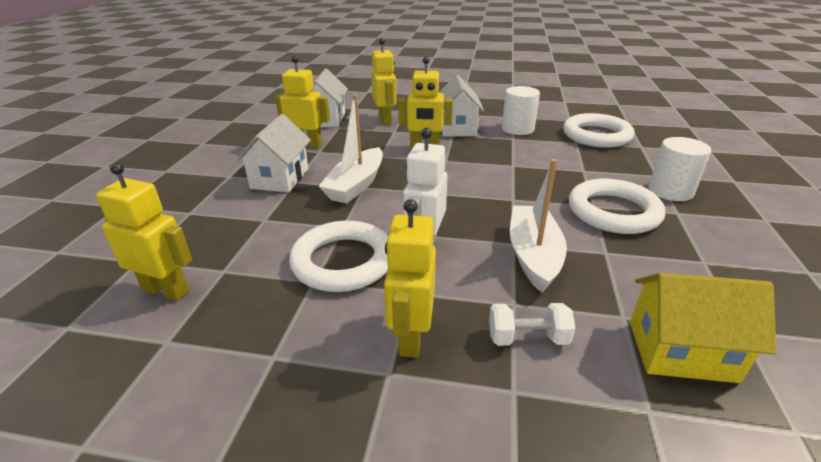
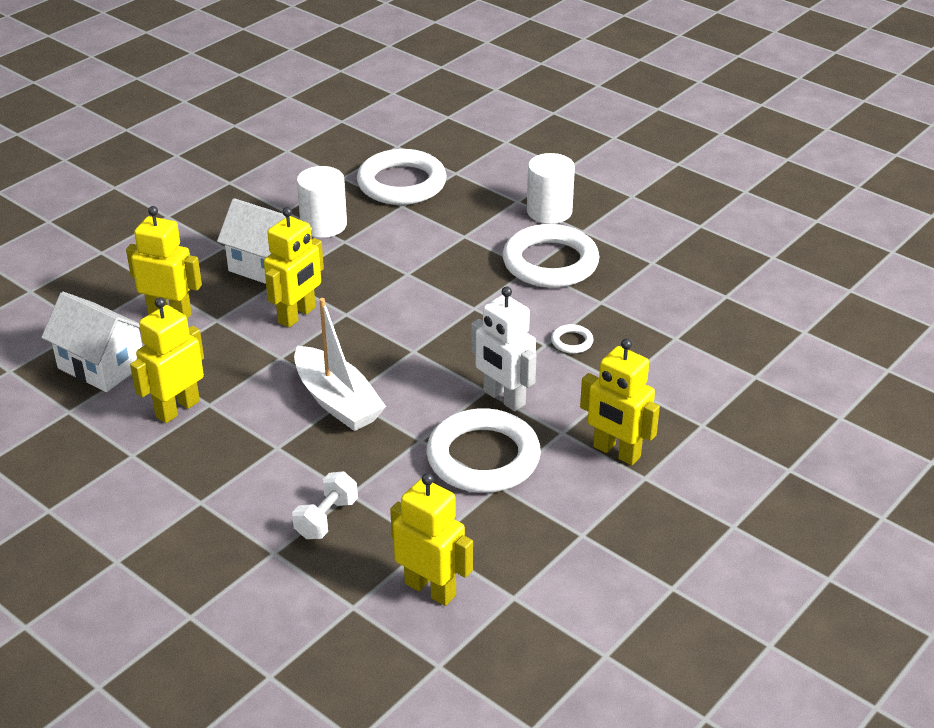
camera: 60 degrees left, 5 degrees up
yellow robot [96,163,192,301] -> yellow robot turned 75 degrees clockwise [390,473,473,606]
white house [236,114,311,192] -> none
white dumbbell [489,303,576,346] -> white dumbbell moved to [292,471,358,539]
white boat [510,159,567,293] -> white ring [551,324,593,354]
yellow house [630,273,777,383] -> none

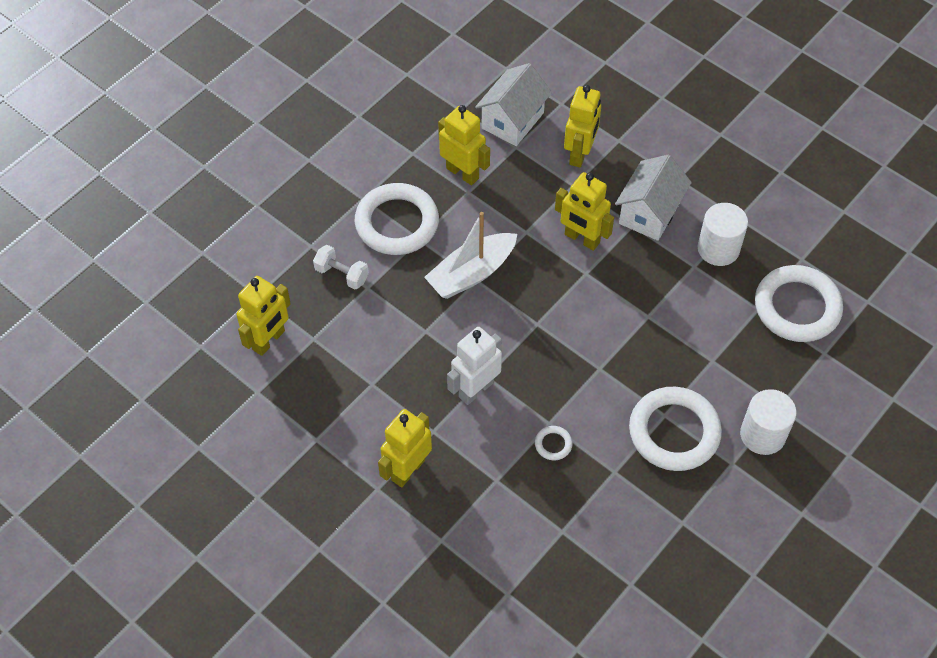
camera: 90 degrees right, 20 degrees up
white ring [426,408,541,493] -> white ring moved to [355,183,439,255]

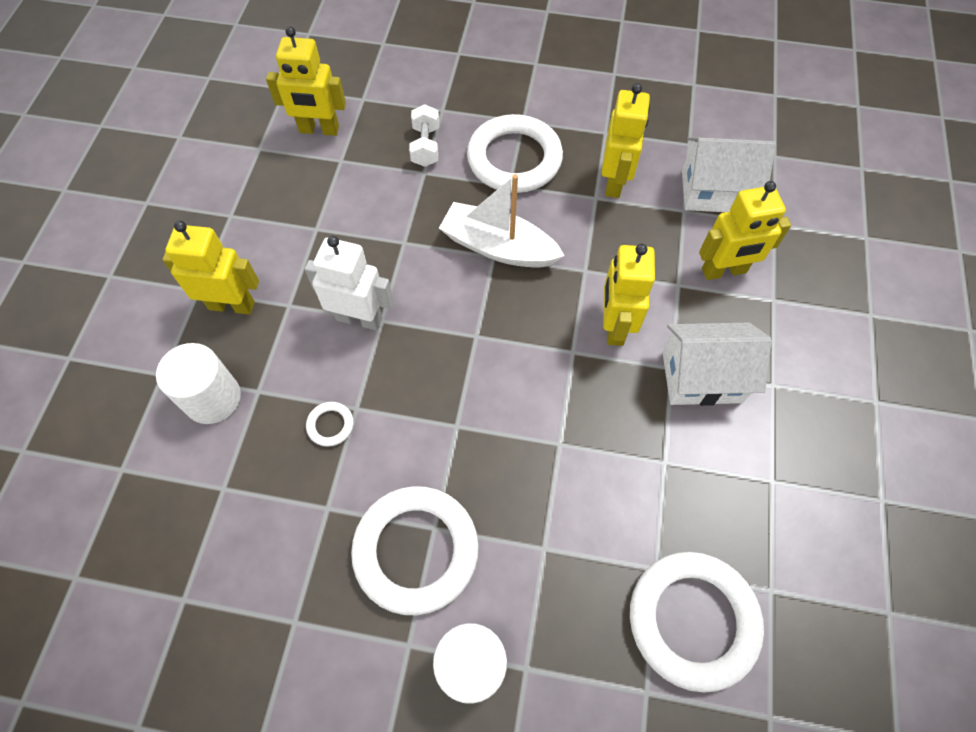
camera: 60 degrees right, 5 degrees up
white cylinder [698,203,748,266] -> white cylinder moved to [156,343,241,424]

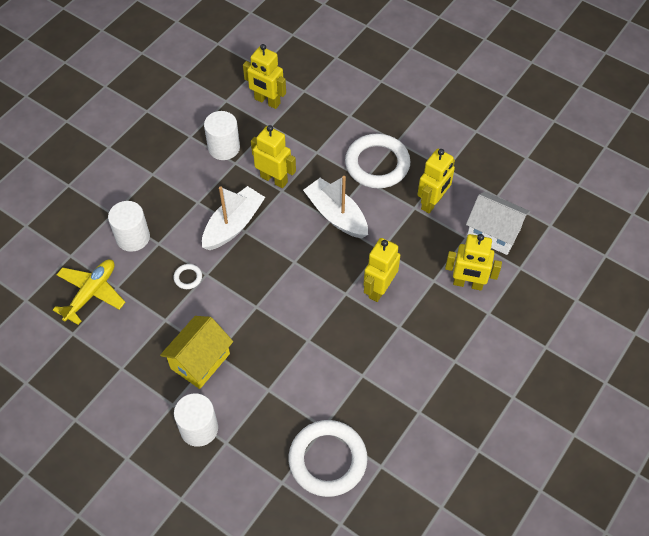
camera: 25 degrees right, 5 degrees down
yellow robot [162,220,259,315] -> yellow robot moved to [251,125,296,188]
white robot [305,236,394,331] -> white boat [202,186,265,250]
white ring [351,486,478,615] -> yellow house [160,316,233,389]
white dumbbell [409,104,439,167] -> none
white house [663,323,772,406] -> none
none -> yellow plane [53,260,125,325]
none -> white cylinder [204,111,240,160]

